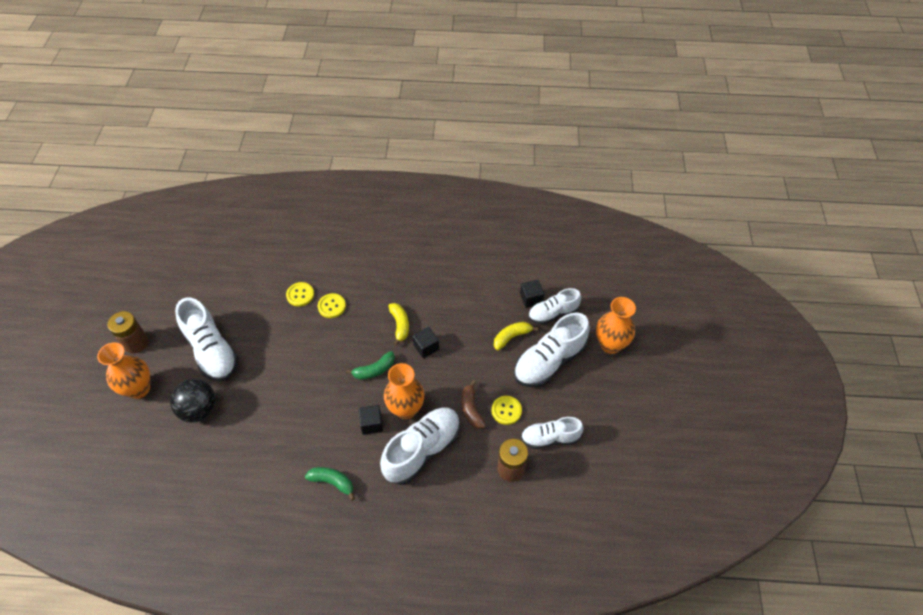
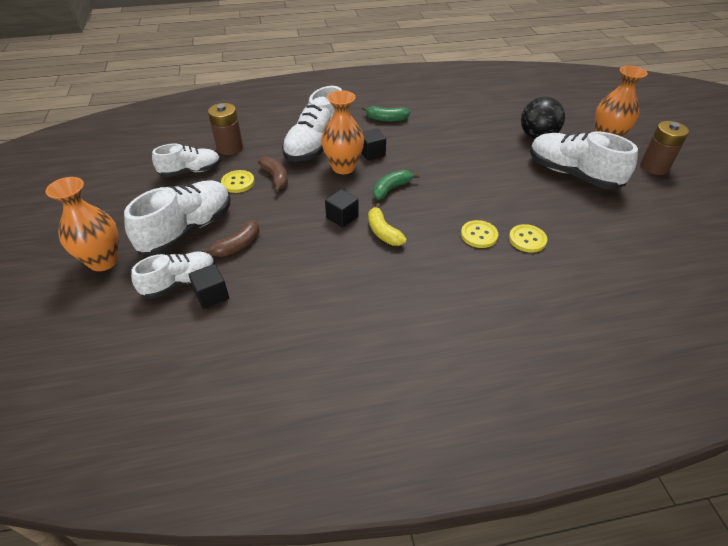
camera: 165 degrees right, 10 degrees down
yellow banana [494,322,538,350] -> brown banana [201,220,259,257]

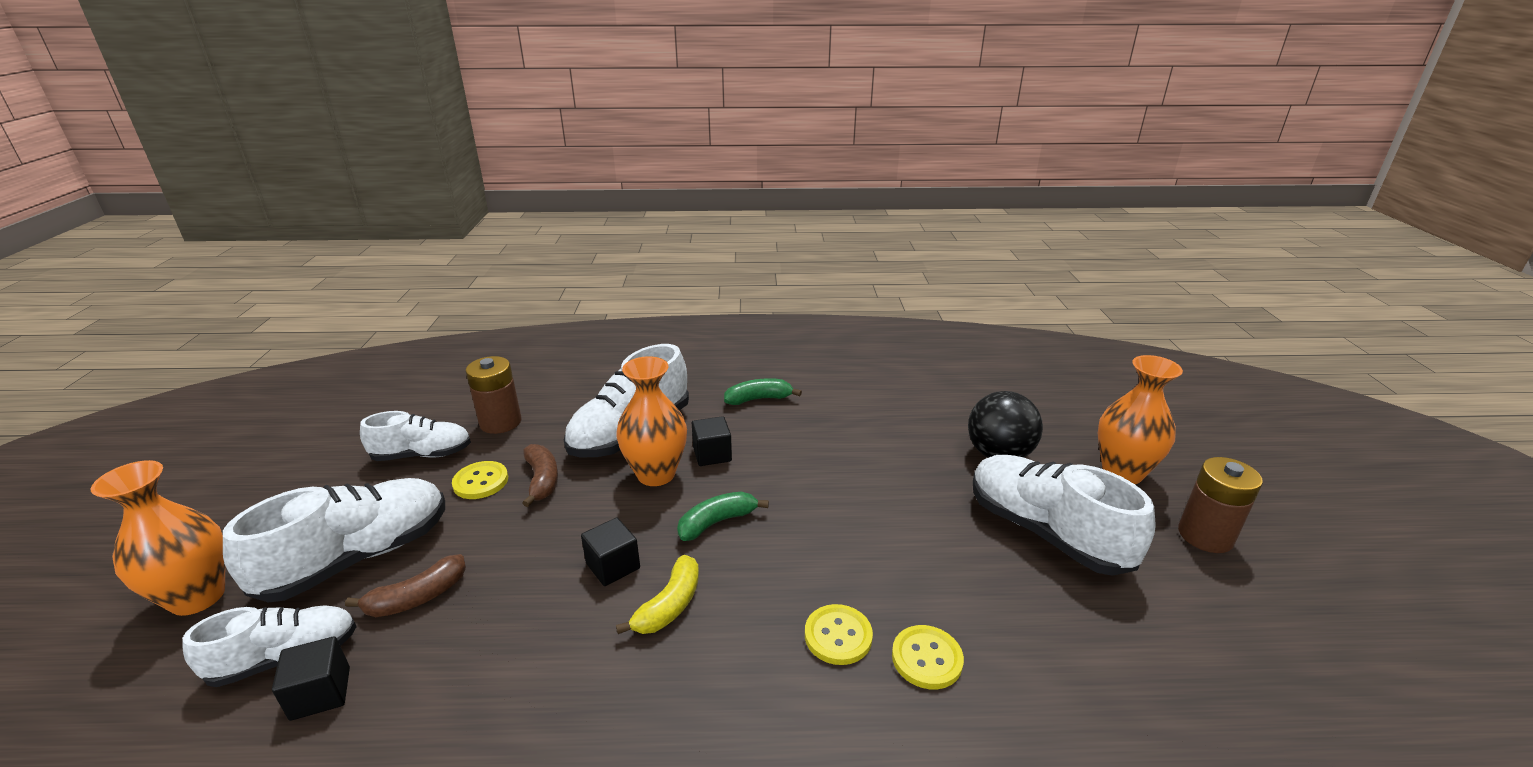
camera: 10 degrees right, 15 degrees down
green banana [362,106,411,122] -> green banana turned 150 degrees clockwise [724,378,802,405]
yellow banana [368,203,407,246] -> yellow banana turned 135 degrees counterclockwise [616,555,699,634]

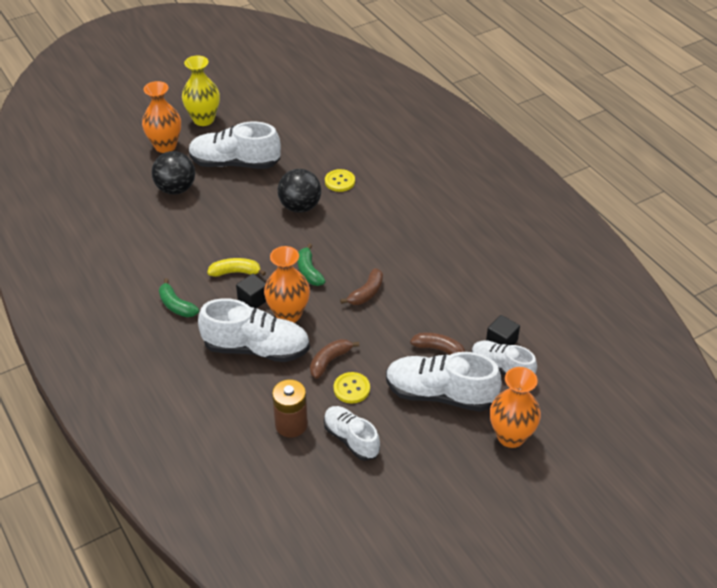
camera: 120 degrees left, 15 degrees up
black cube [581,518,640,586] -> brown banana [340,268,383,305]
yellow banana [616,555,699,634] -> yellow banana moved to [207,258,266,277]
green banana [677,492,769,541] -> green banana turned 45 degrees clockwise [298,243,325,286]
yellow button [805,604,873,665] -> none
white shoe [973,455,1156,576] -> white shoe turned 75 degrees clockwise [188,122,281,169]
brown battery [1178,457,1263,553] -> yellow vase [182,56,220,126]
none -> black ball [278,169,321,213]

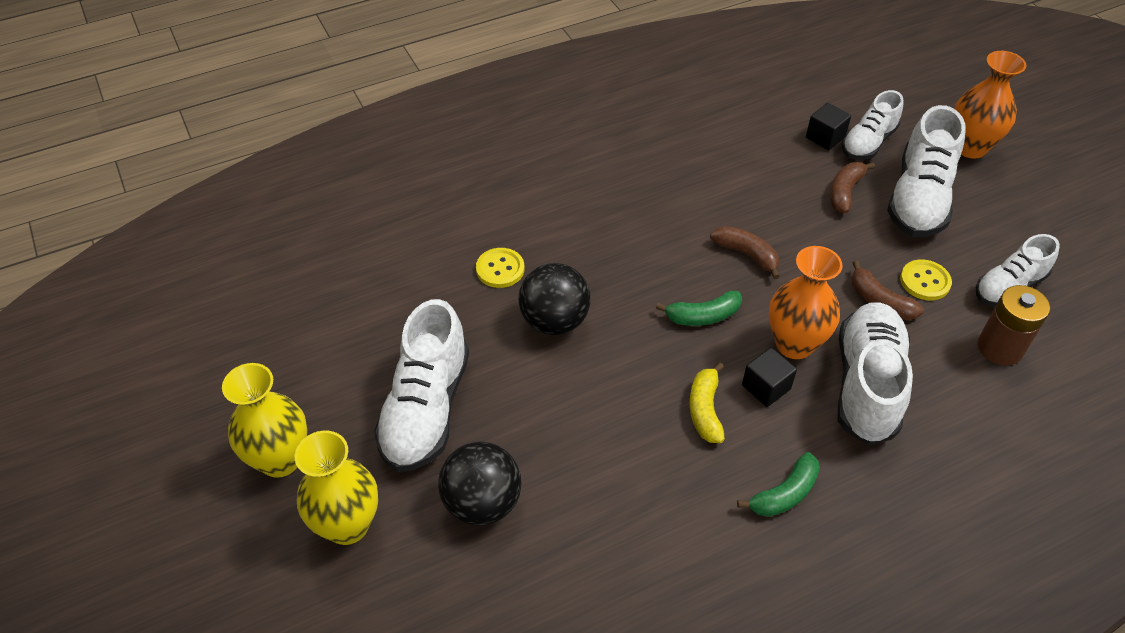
camera: 85 degrees left, 5 degrees up
orange vase [142,81,181,153] -> yellow vase [295,430,378,545]

